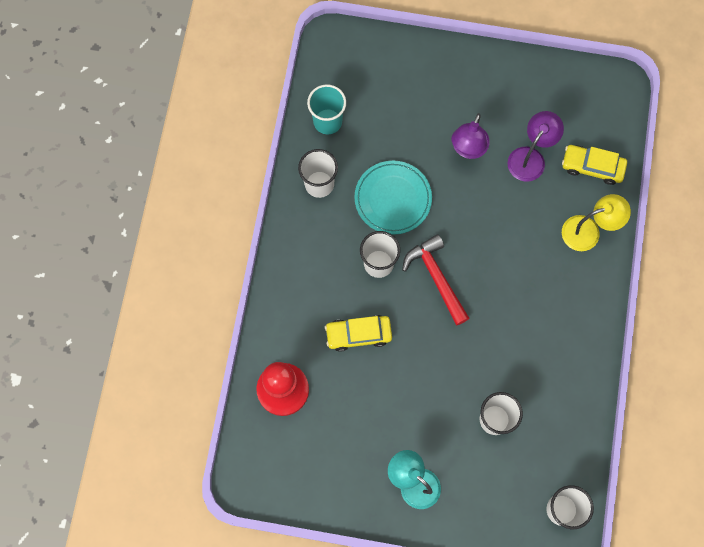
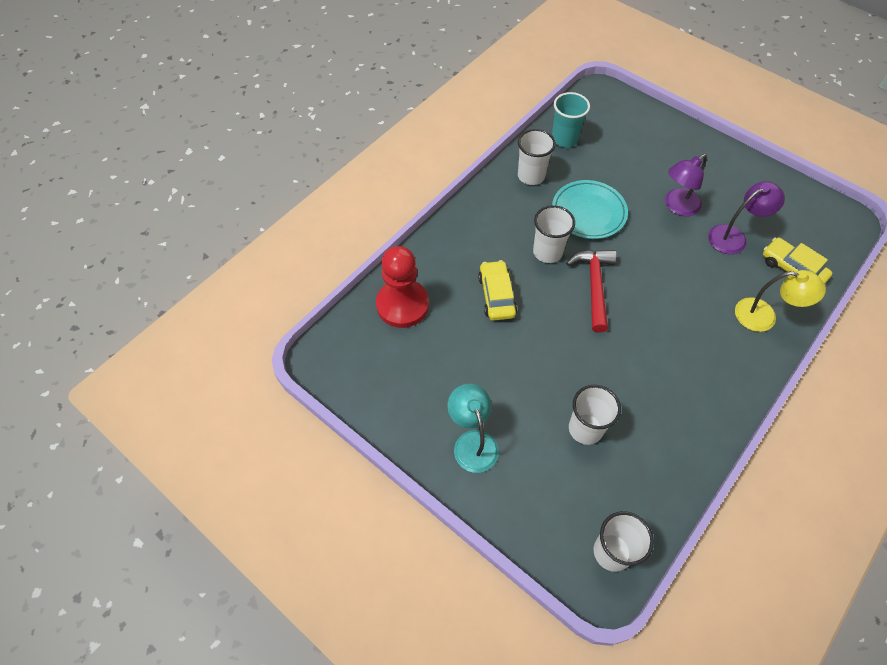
camera: 30 degrees right, 15 degrees down
yellow car [325,315,392,352] -> yellow car turned 60 degrees clockwise [478,260,517,321]

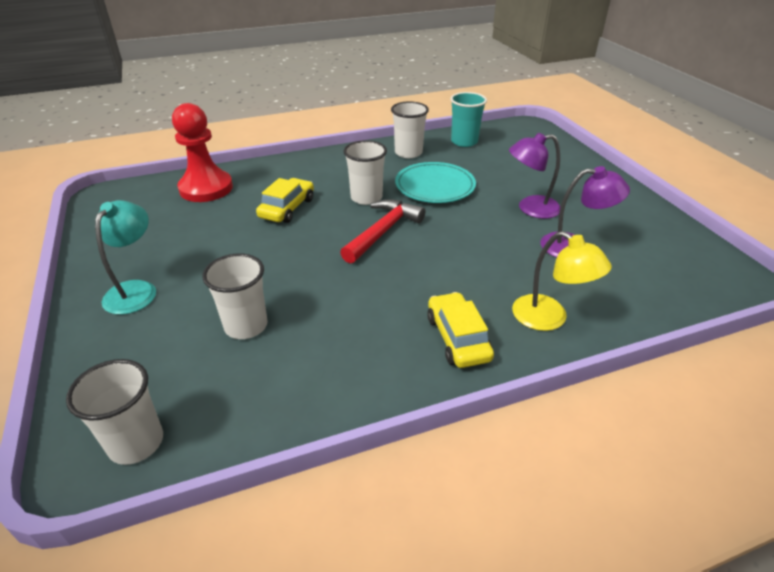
camera: 30 degrees right, 20 degrees down
yellow car [763,238,832,284] -> yellow car moved to [427,292,494,368]

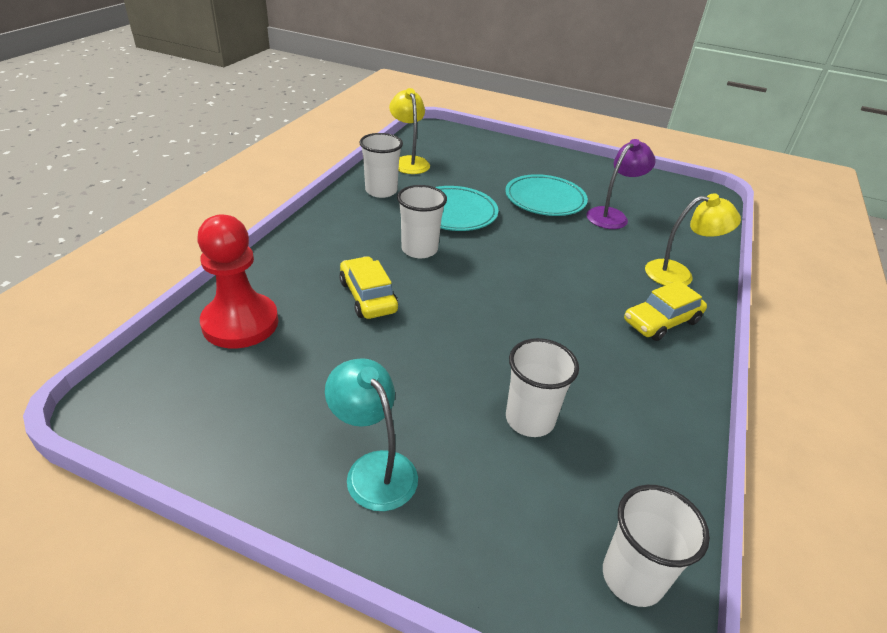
camera: 50 degrees left, 0 degrees up
red hammer [340,199,425,264] -> none
yellow car [427,292,494,368] -> yellow car turned 60 degrees counterclockwise [624,280,707,341]
turquoise cup [450,92,487,147] -> yellow lamp [389,88,430,174]
purple lamp [509,133,561,219] -> turquoise plate [505,174,588,216]

